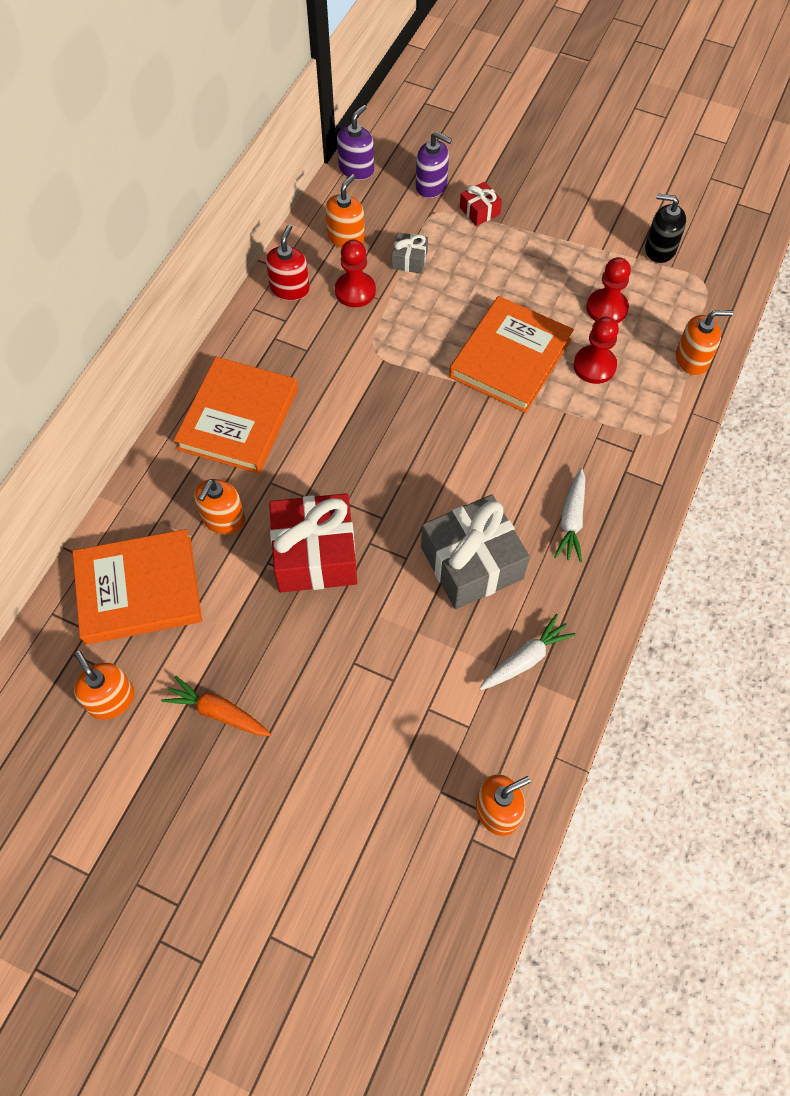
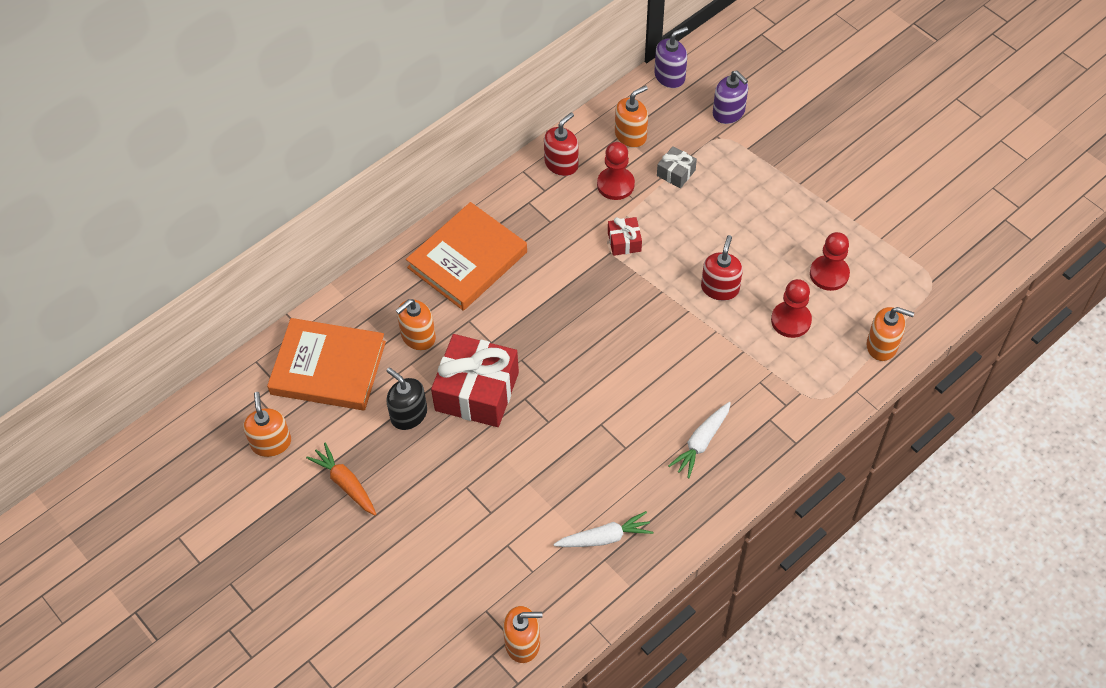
camera: 25 degrees right, 5 degrees down
grey gift [421,494,530,609] -> none
orange book [449,296,574,413] -> red soap dispenser [701,235,743,301]
red gift [460,182,502,226] -> red gift moved to [608,217,642,256]
black soap dispenser [645,194,686,263] -> black soap dispenser moved to [386,368,427,430]

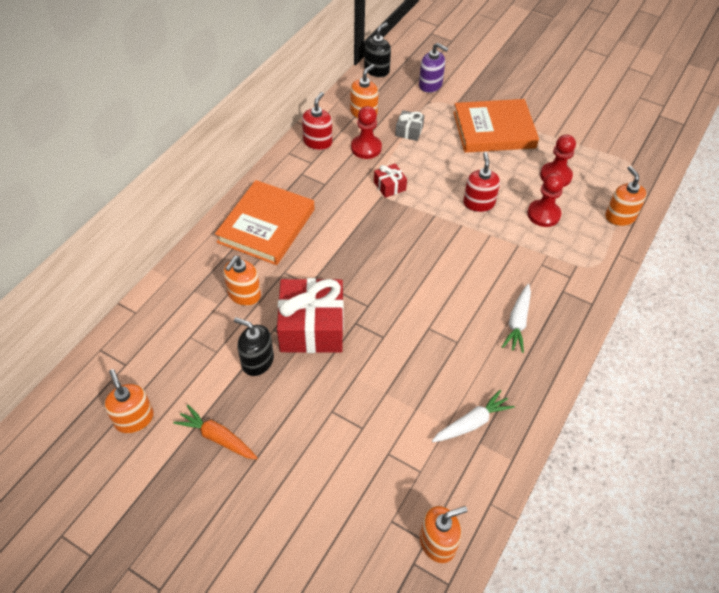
camera: 20 degrees left, 5 degrees down
orange book [267,318,386,410] -> orange book moved to [453,99,539,153]
purple soap dispenser [654,27,688,88] -> black soap dispenser [364,23,391,77]
orange soap dispenser [867,307,914,361] -> orange soap dispenser turned 105 degrees counterclockwise [605,166,647,226]

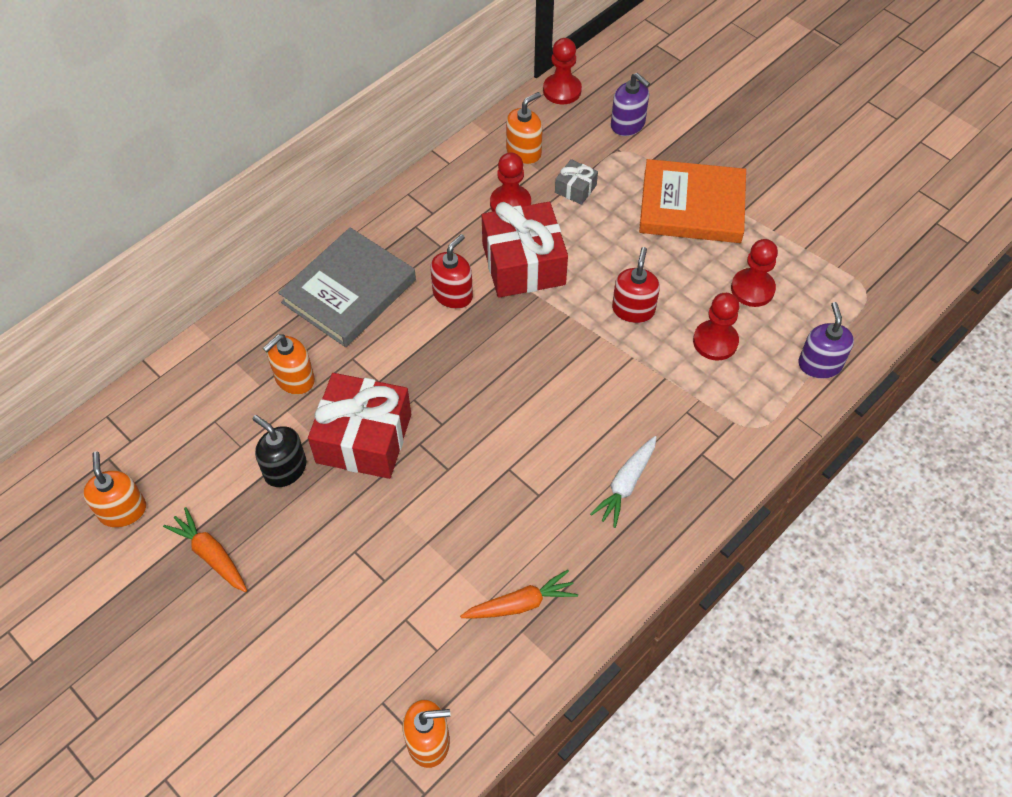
camera: 15 degrees right, 5 degrees up
orange book [215,180,315,265] -> grey book [278,227,416,347]
red soap dispenser [302,92,332,150] -> red soap dispenser moved to [430,234,473,309]
black soap dispenser [364,23,391,77] -> red pawn [543,38,582,104]
red gift [374,164,407,198] -> red gift [482,202,568,298], size x2.16
white carrot [432,390,515,442] -> orange carrot [460,570,578,619]
orange soap dispenser [605,166,647,226] -> purple soap dispenser [798,302,854,379]

